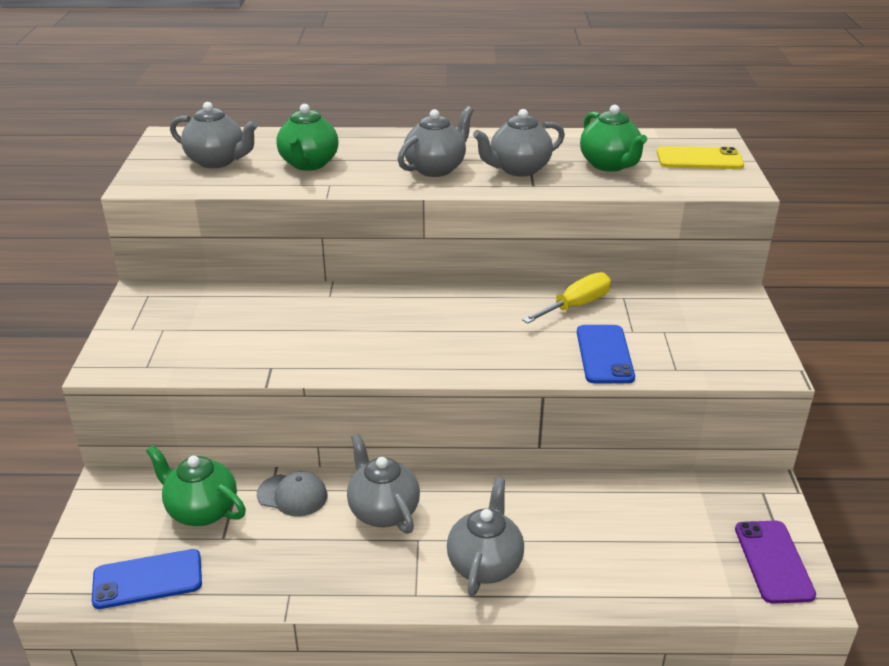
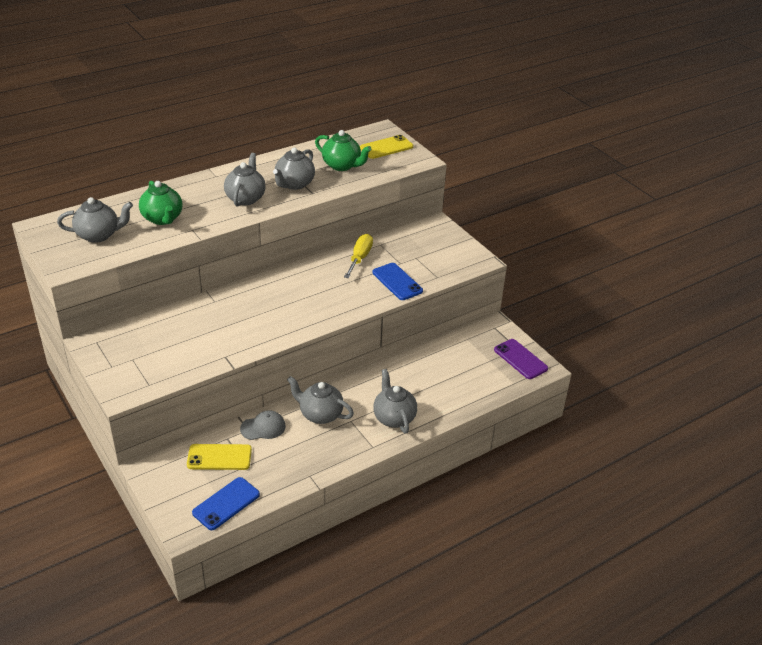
camera: 35 degrees left, 5 degrees up
green teapot [146,445,246,526] -> yellow phone [187,444,252,470]

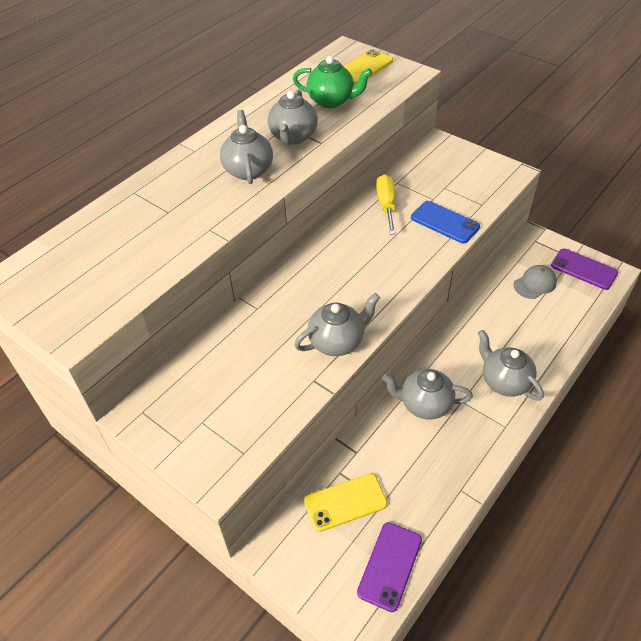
camera: 15 degrees left, 10 degrees up
grey teapot [57,197,133,243] -> grey teapot moved to [294,293,380,356]
green teapot [139,181,182,225] -> none
blue phone [192,477,260,530] -> purple phone [357,522,422,612]
grey cap [240,410,286,440] -> grey cap moved to [513,265,557,299]

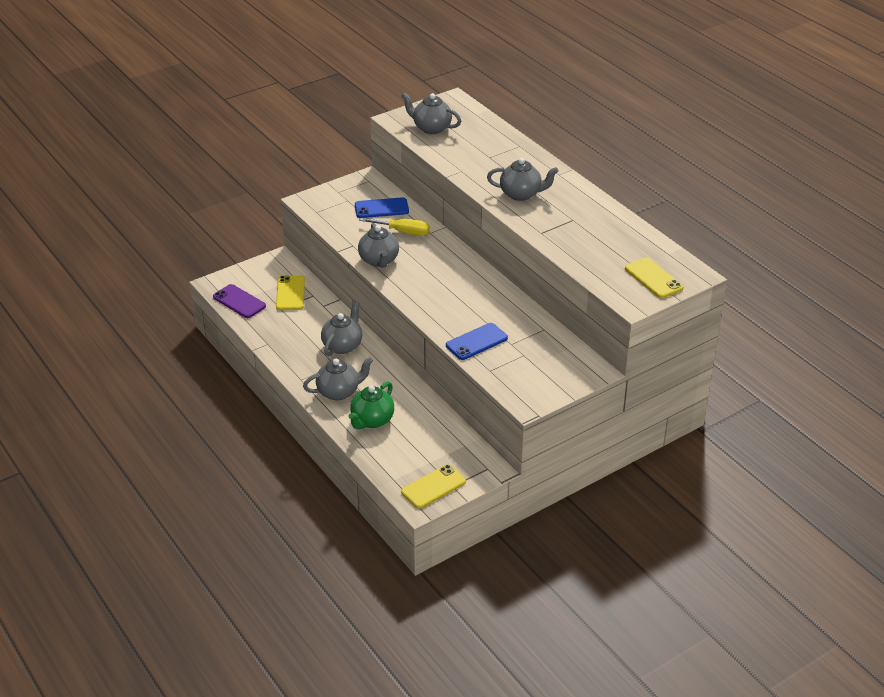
camera: 105 degrees right, 10 degrees down
grey teapot [268,90,318,145] -> grey teapot moved to [402,93,461,134]
green teapot [293,56,372,108] -> green teapot moved to [348,382,394,429]
yellow screwdriver [376,174,396,235] -> yellow screwdriver moved to [359,218,430,236]
grey cap [513,265,557,299] -> none
purple phone [551,249,618,290] -> yellow phone [401,464,466,509]
none -> blue phone [355,197,409,218]

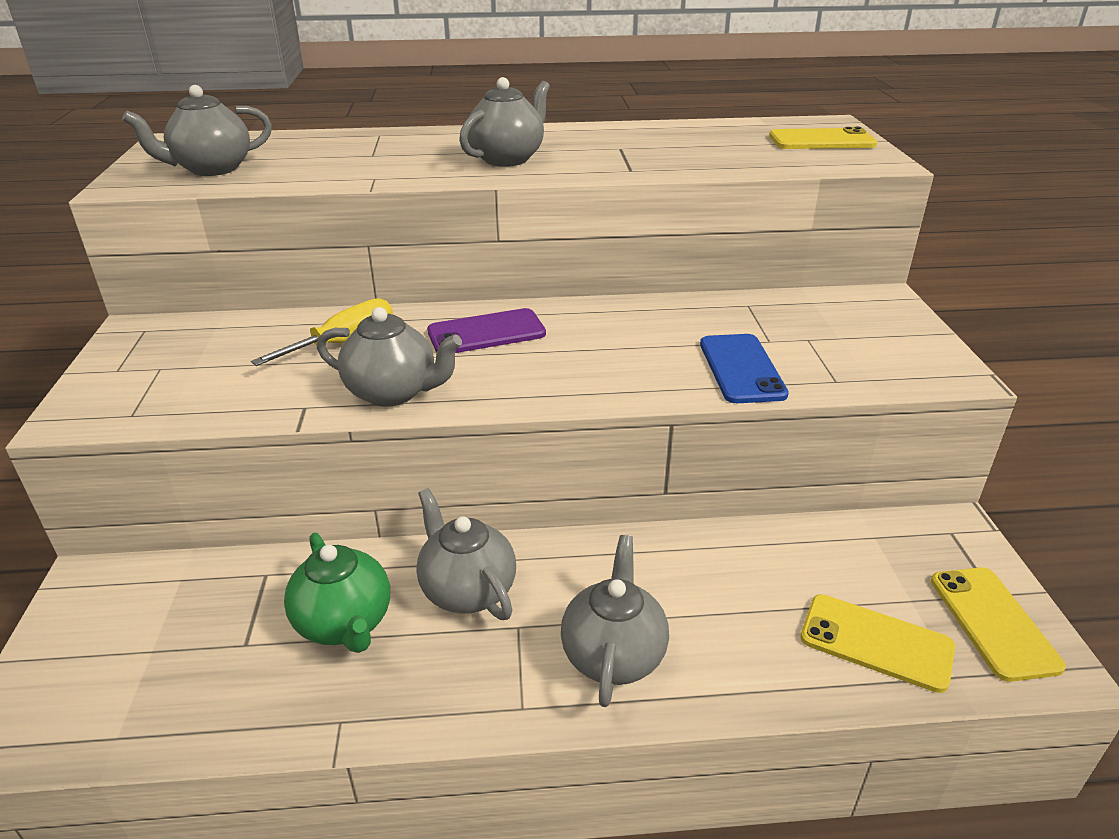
camera: 60 degrees left, 5 degrees down
purple phone [213,284,266,318] -> purple phone moved to [427,308,546,353]
yellow phone [276,275,305,310] -> yellow phone moved to [800,594,955,693]
green teapot [348,382,394,429] -> green teapot moved to [284,533,390,653]
blue phone [355,197,409,218] -> none

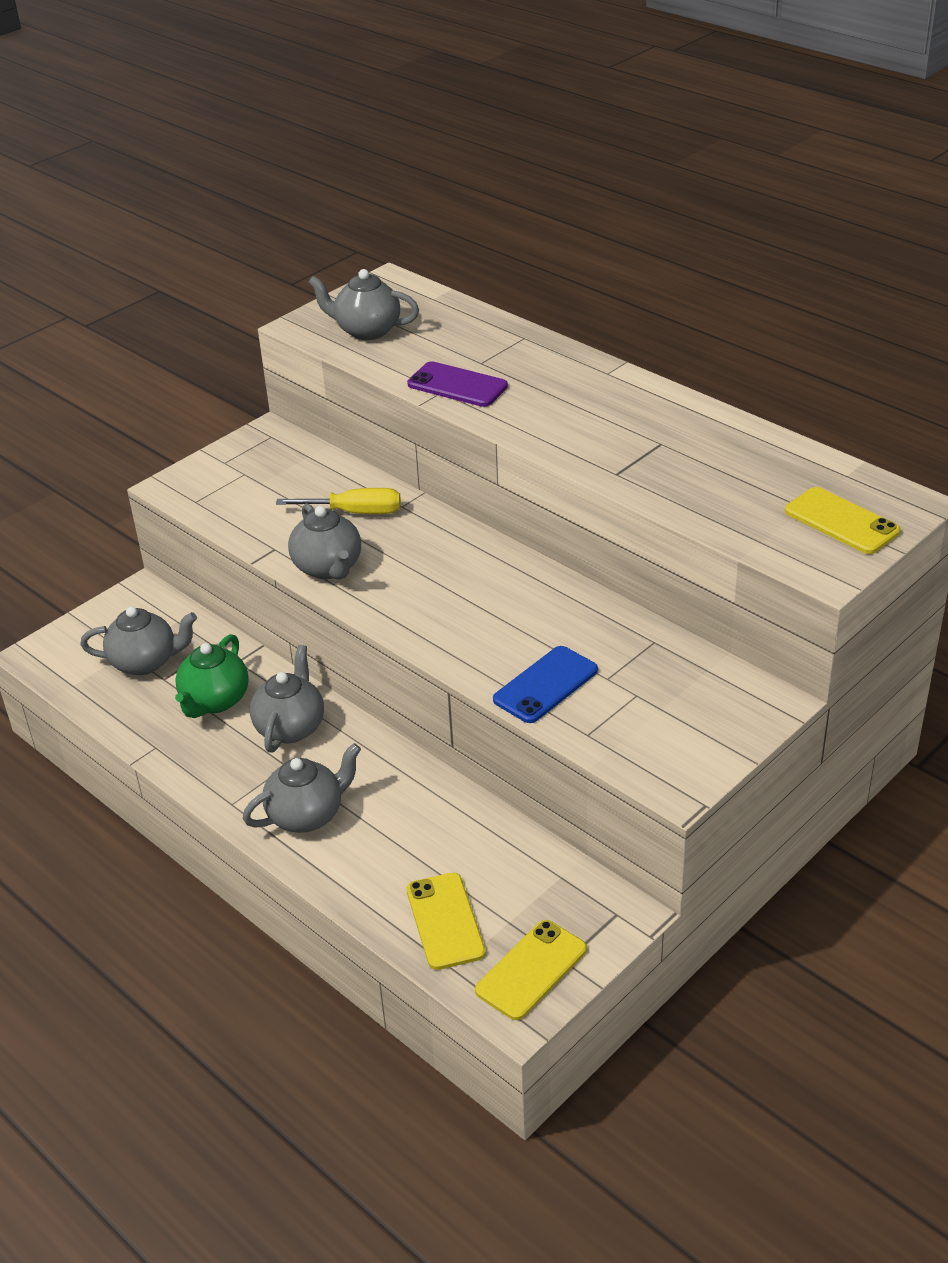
camera: 50 degrees right, 5 degrees up
purple phone [427,308,546,353] -> purple phone moved to [407,361,508,407]
grey teapot [459,77,550,167] -> grey teapot moved to [80,606,197,675]

